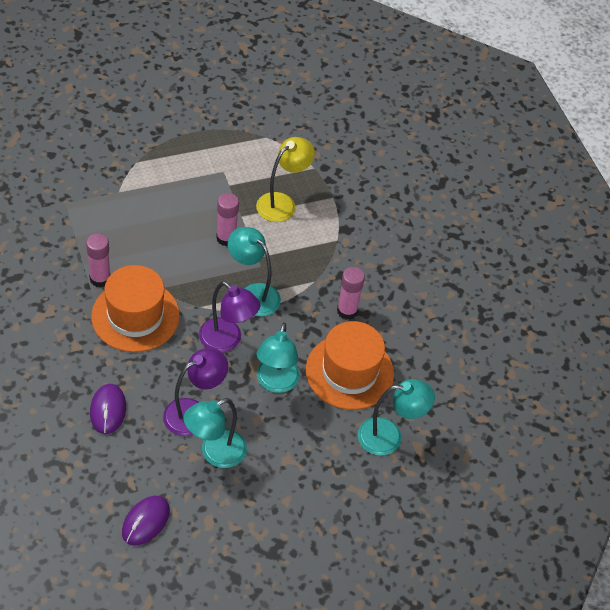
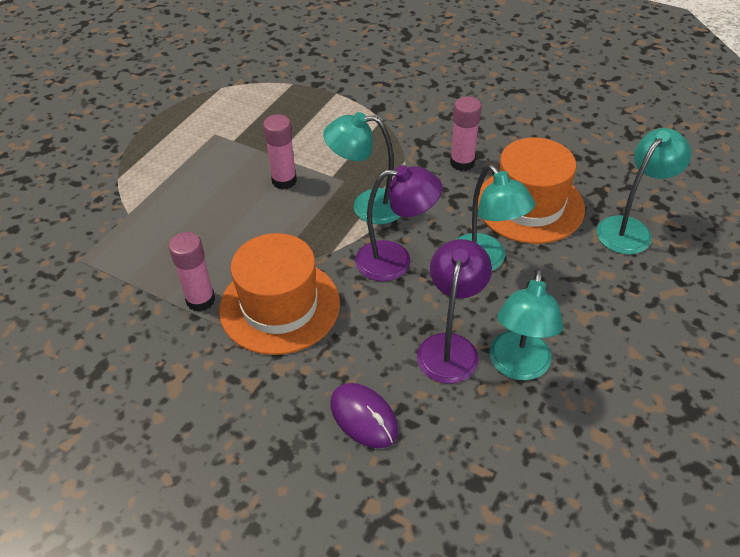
camera: 35 degrees left, 5 degrees down
purple mouse [122,496,170,546] -> none
yellow lamp [256,137,315,222] -> none

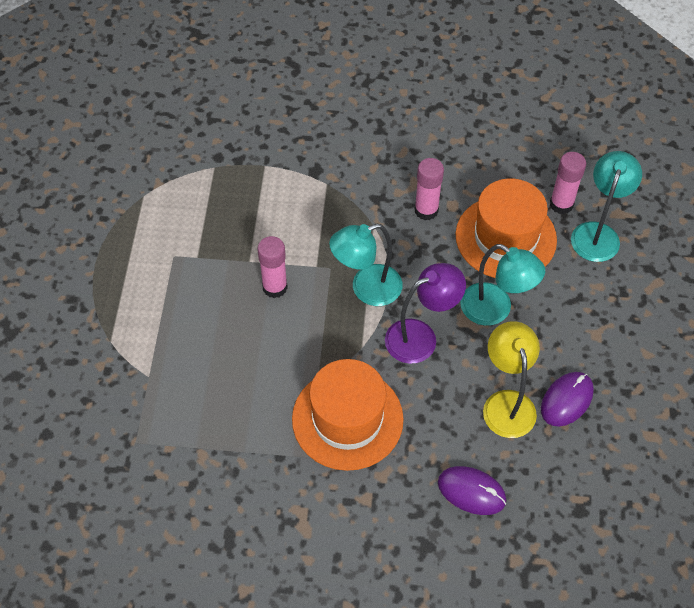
camera: 25 degrees left, 10 degrees up
pink glue stick [169,232,215,312] -> pink glue stick moved to [550,152,586,214]
purple lamp [417,239,492,384] -> yellow lamp [483,321,540,438]
turquoise lamp [490,269,564,380] -> purple mouse [541,372,594,426]

